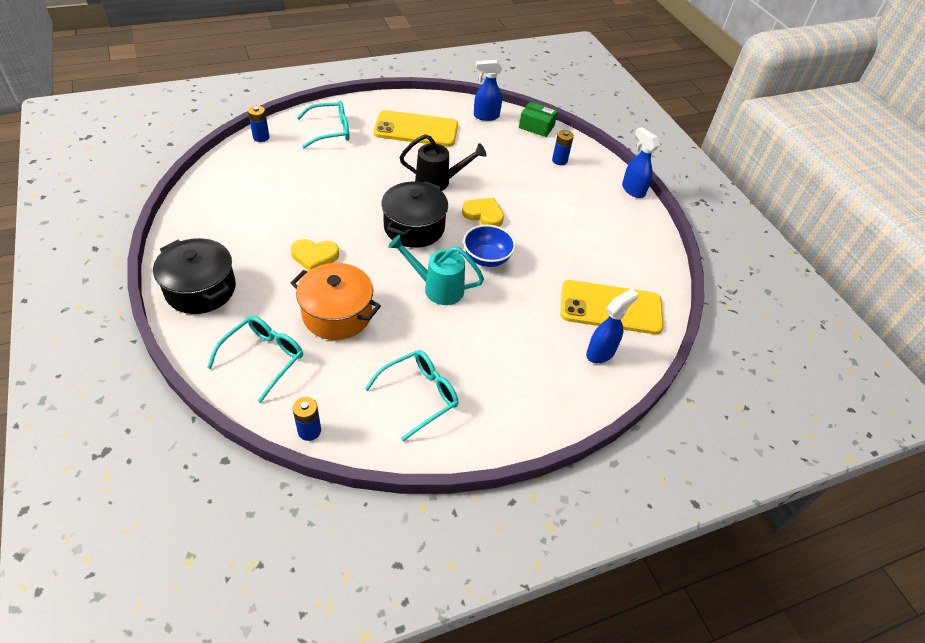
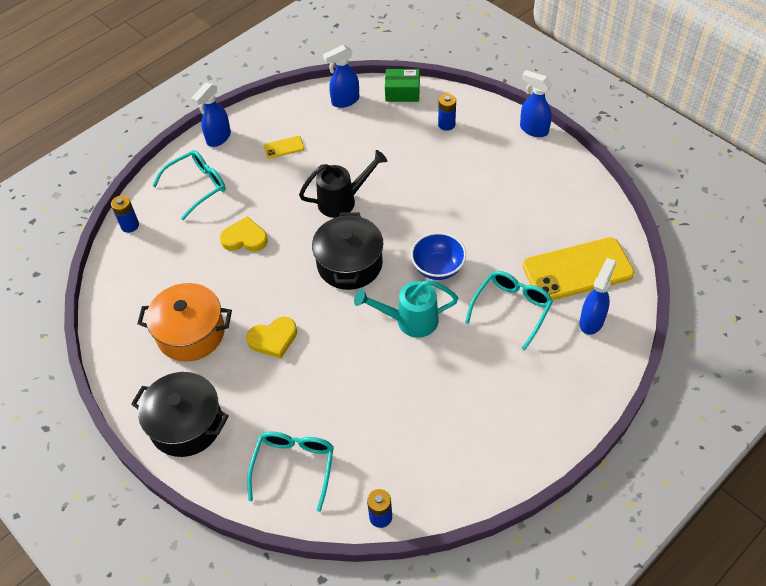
camera: 15 degrees left, 5 degrees up
orange pot [291,263,381,340] -> orange pot moved to [137,283,232,362]
turquoise glasses [365,350,458,441] -> turquoise glasses moved to [465,271,553,351]
yellow phone [374,110,458,147] -> yellow phone [264,136,304,159], size x0.42
yellow heart [462,198,504,227] -> yellow heart moved to [220,216,268,252]
none -> blue spray bottle [191,82,231,147]

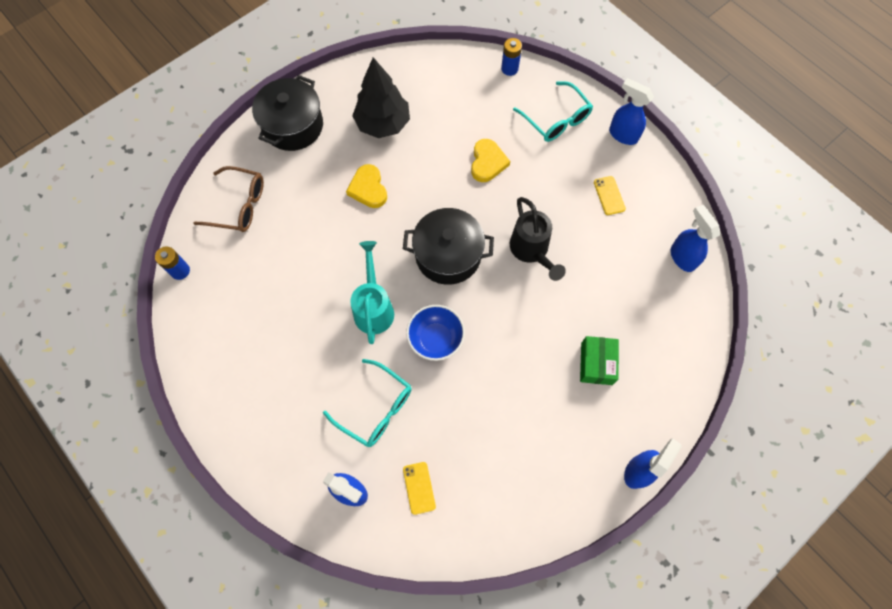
camera: 90 degrees right, 15 degrees up
orange pot [137,283,232,362] -> black tree [352,57,410,138]
turquoise glasses [247,431,334,512] -> brown glasses [193,166,264,232]
green box [385,69,420,102] -> green box moved to [580,336,619,385]
blue battery [438,94,456,131] -> none
yellow phone [523,237,634,300] -> yellow phone [403,462,436,515], size x0.42

